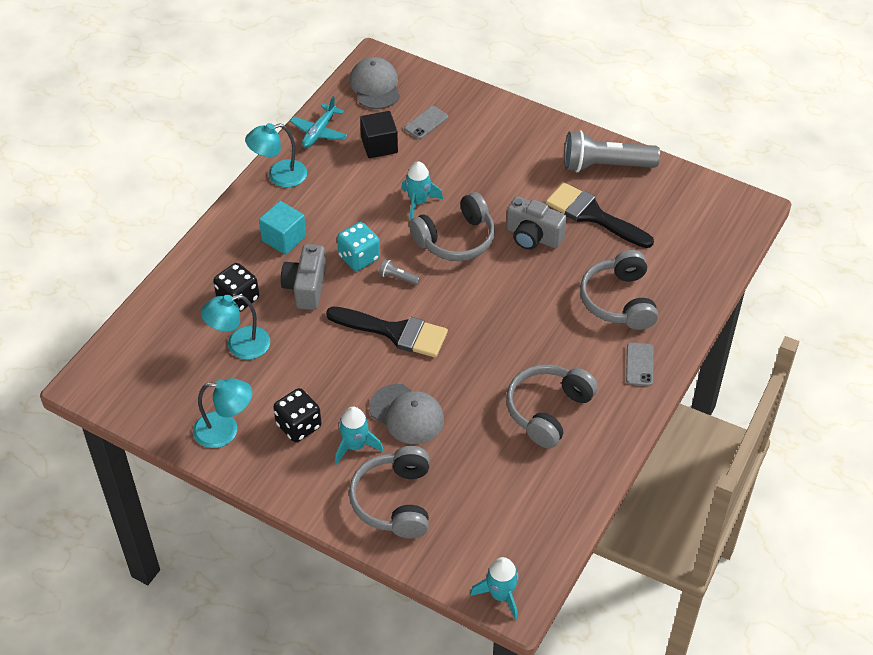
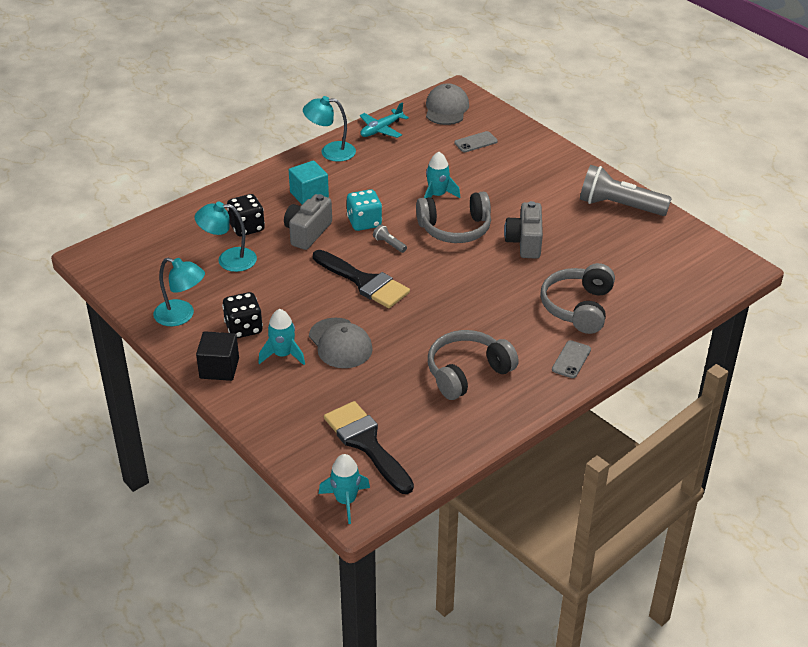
camera: 20 degrees right, 10 degrees down
grey headphones [349,446,430,538] -> none
black cube [360,111,398,158] -> black cube moved to [196,331,239,381]
grey camera [506,196,567,250] -> grey camera turned 45 degrees clockwise [504,201,543,259]
black brush [546,182,654,248] -> black brush moved to [324,401,414,494]

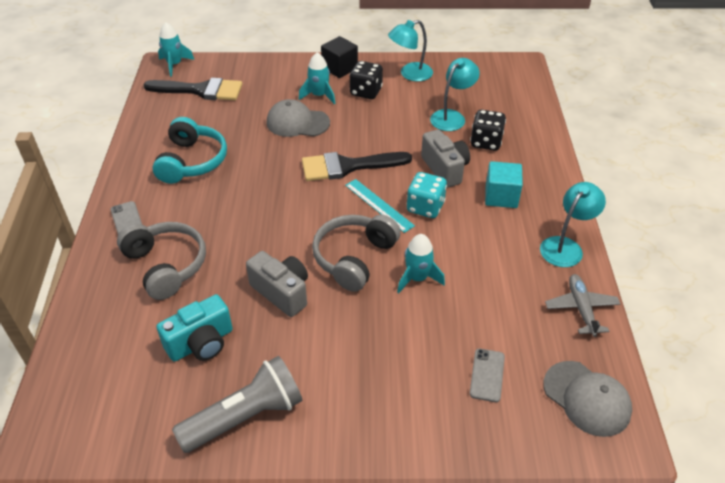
camera: 130 degrees right, 5 degrees up
turquoise plane [360,102,409,138] -> grey plane [545,274,620,337]
grey flashlight [373,224,407,253] -> turquoise ruler [345,179,415,233]
grey headphones [428,330,519,400] -> turquoise headphones [153,117,227,184]
none -> turquoise camera [156,294,233,362]

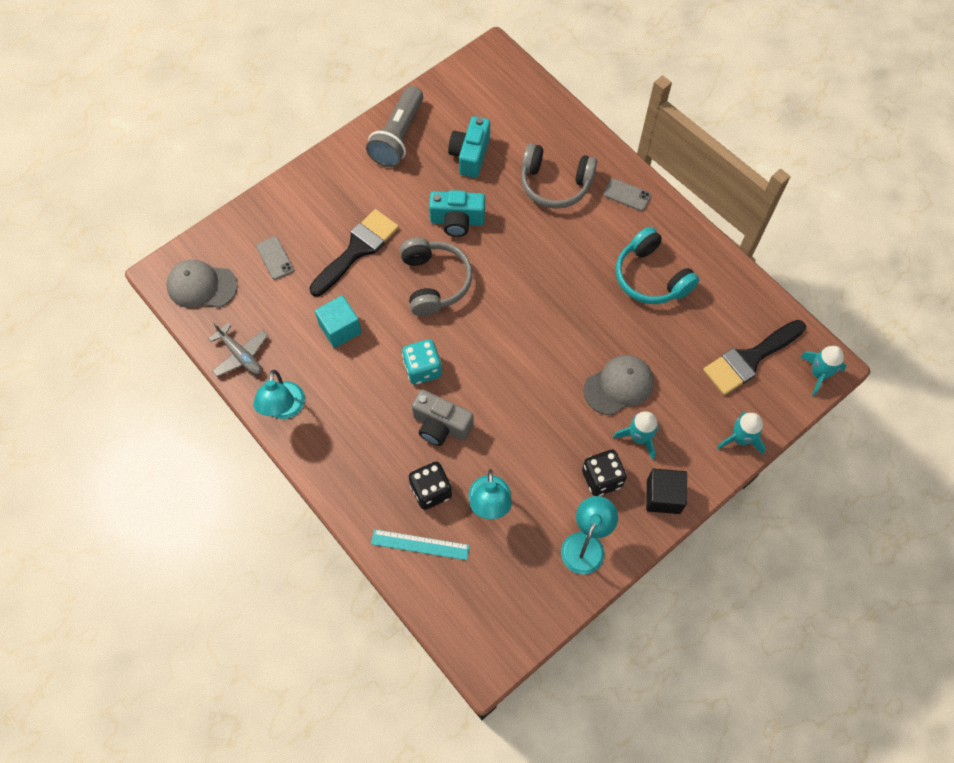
camera: 140 degrees right, 20 degrees up
grey camera [246,251,308,317] -> turquoise camera [429,190,485,237]
black brush [302,152,412,181] -> black brush moved to [309,209,399,296]
turquoise ruler [345,179,415,233] -> turquoise ruler moved to [371,529,470,560]
turquoise rocket [397,234,445,293] -> turquoise rocket moved to [717,412,766,455]
turquoise cube [485,161,523,208] -> turquoise cube moved to [315,295,362,348]

